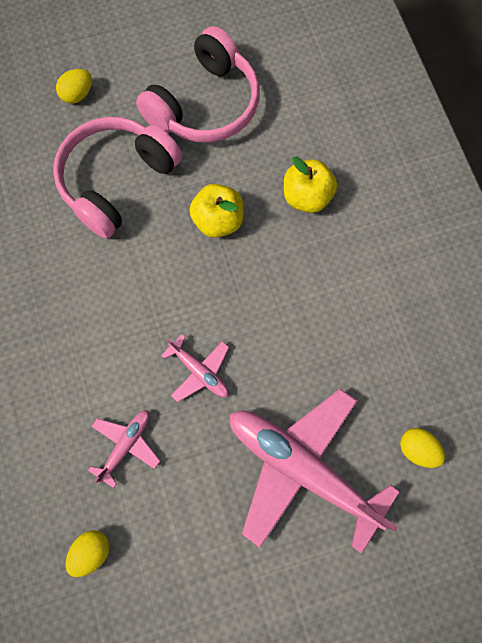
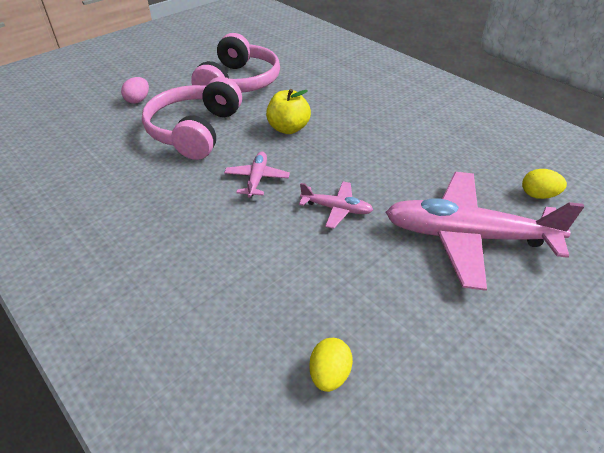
camera: 25 degrees left, 30 degrees down
yellow egg [56,69,92,104] -> pink egg [121,77,149,104]
pink plane [88,410,160,488] -> pink plane moved to [224,152,290,198]
yellow apple [284,157,337,213] -> none

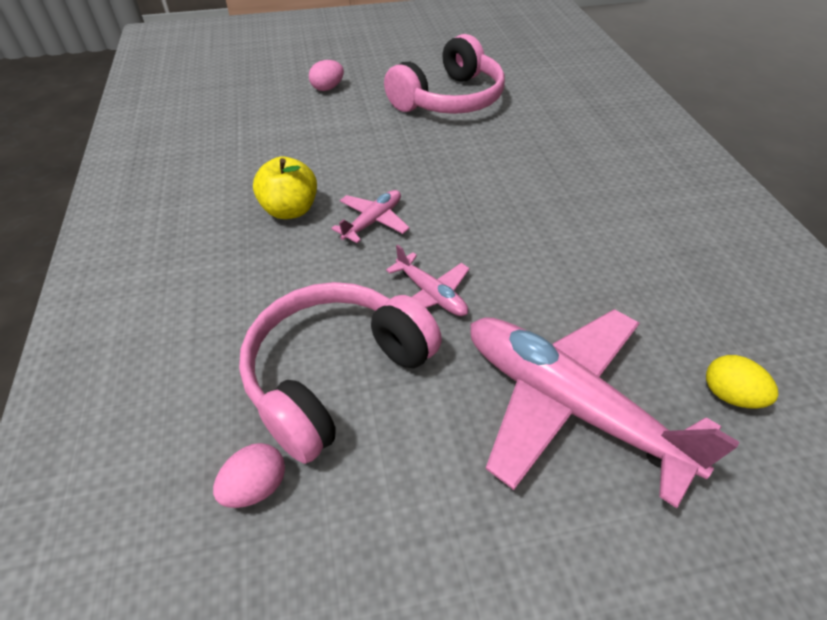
camera: 30 degrees right, 5 degrees up
pink headphones [142,77,242,160] -> pink headphones moved to [239,282,442,464]
yellow apple [266,89,311,134] -> yellow apple moved to [253,157,317,219]
yellow egg [309,338,353,392] -> pink egg [213,443,285,508]

